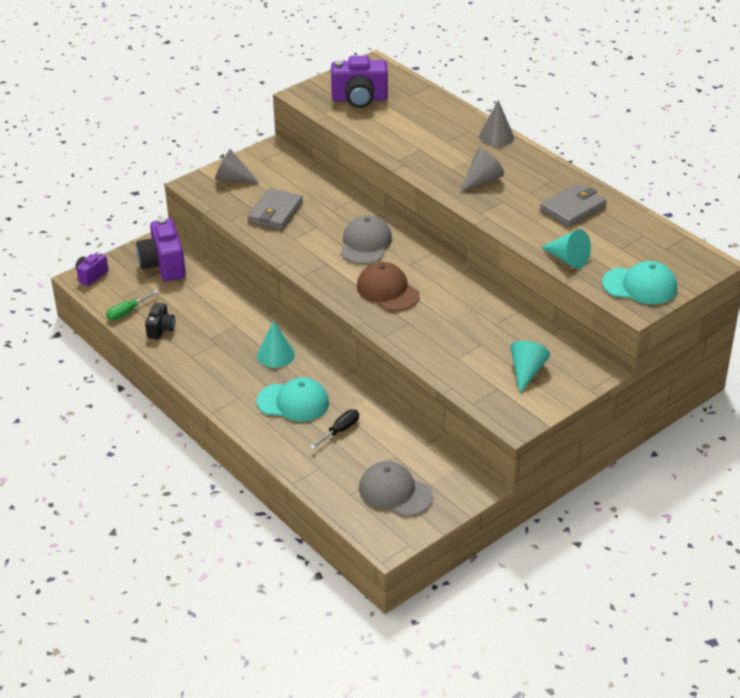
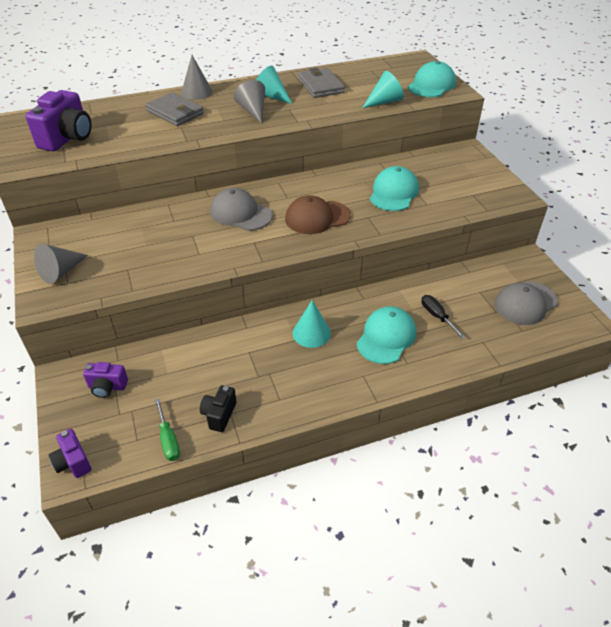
camera: 70 degrees left, 5 degrees up
purple camera [136,218,186,281] -> purple camera [83,362,128,398], size x0.55
black camera [145,303,175,339] -> black camera turned 105 degrees counterclockwise [200,385,236,432]
grey wallet [248,188,303,230] -> grey wallet moved to [145,92,204,126]
turquoise cone [510,341,550,393] -> turquoise cone moved to [256,66,292,104]
none -> turquoise cap [370,166,419,211]

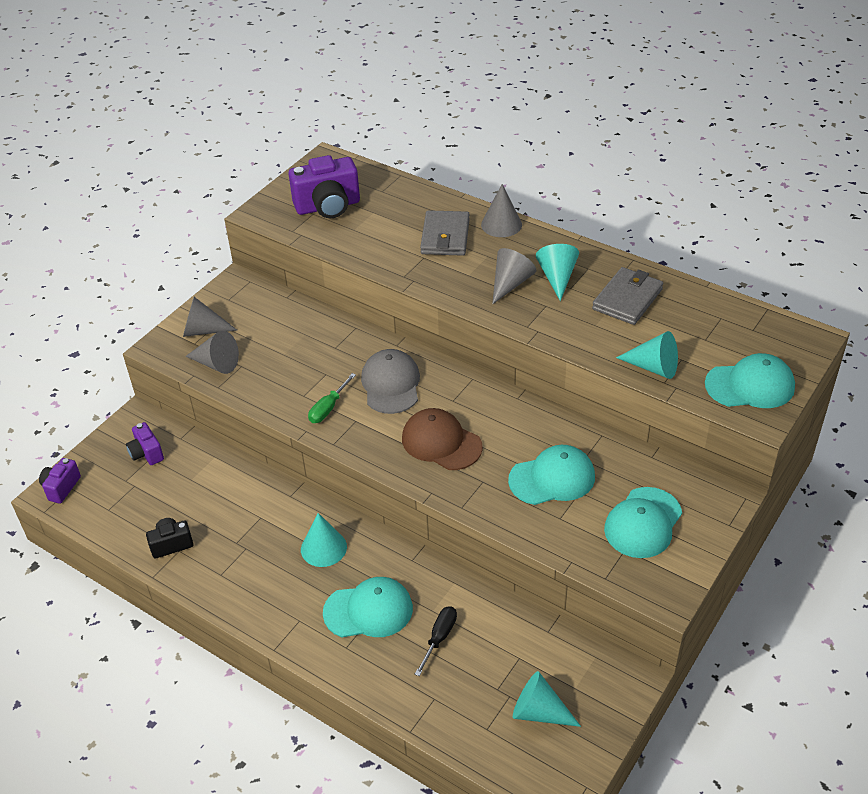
camera: 55 degrees right, 0 degrees up
green screwdriver [155,399,180,461] -> green screwdriver moved to [308,373,356,423]
grey cap [495,281,558,325] -> turquoise cone [513,671,581,727]
none -> grey cone [186,331,239,374]
none -> turquoise cap [604,487,682,558]

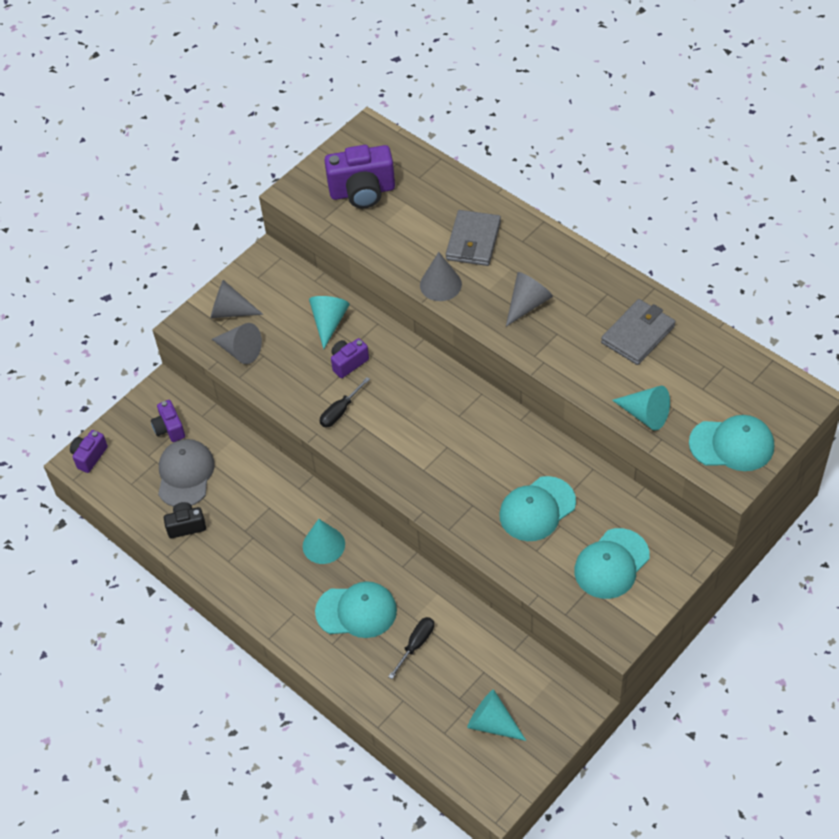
camera: 10 degrees right, 10 degrees up
green screwdriver [308,373,356,423] -> black screwdriver [320,377,370,427]
grey cap [361,349,420,414] -> grey cap moved to [158,439,215,507]
brown cap [402,408,483,470] -> none
grey cone [481,184,522,237] -> grey cone moved to [420,252,462,301]
turquoise cap [508,445,595,505] -> turquoise cap turned 150 degrees clockwise [499,476,576,541]
turquoise cone [536,244,579,301] -> turquoise cone moved to [309,296,350,349]
none -> purple camera [331,338,369,378]

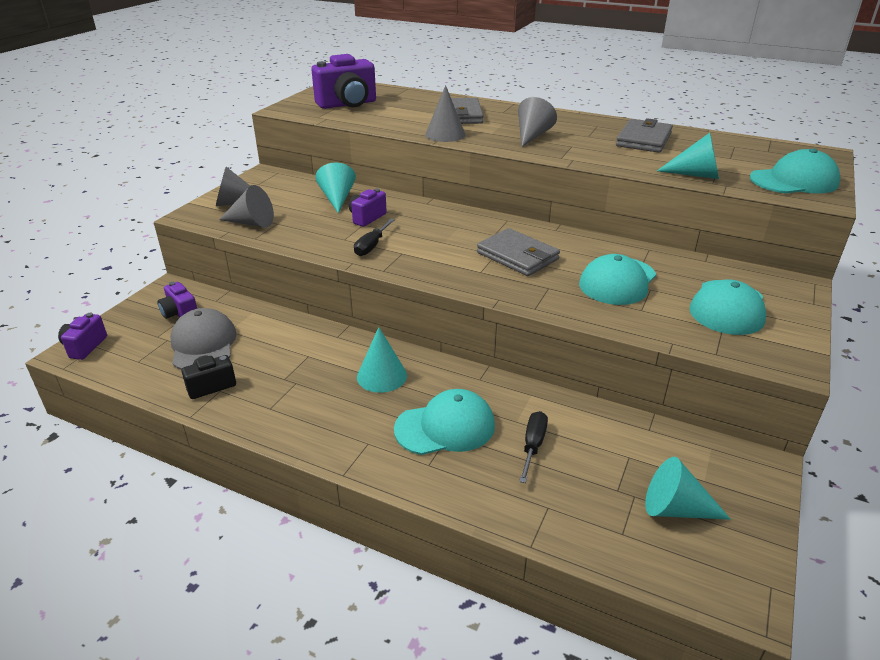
camera: 20 degrees left, 20 degrees down
none -> grey wallet [477,228,560,276]

